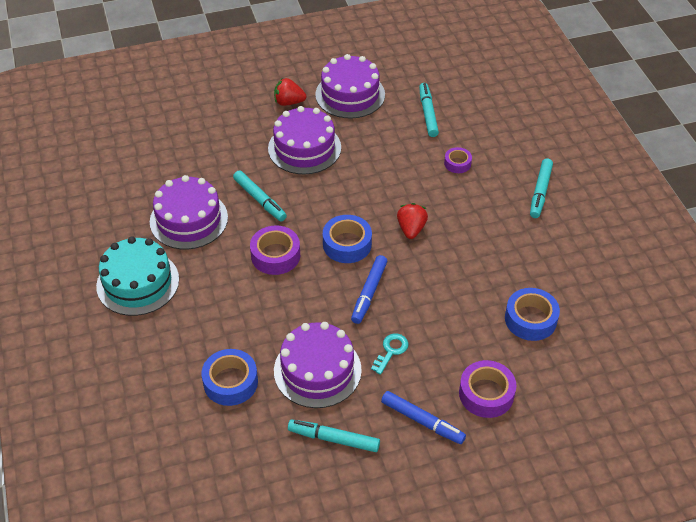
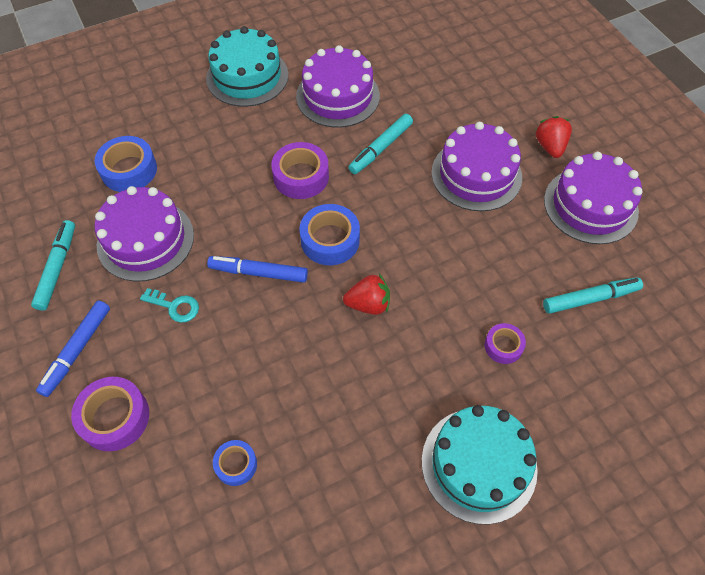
camera: 80 degrees right, 10 degrees up
blue tape [505,288,560,341] -> blue tape [213,440,257,486], size x0.59
turquoise marker [530,159,553,218] -> turquoise cake [422,405,538,524]

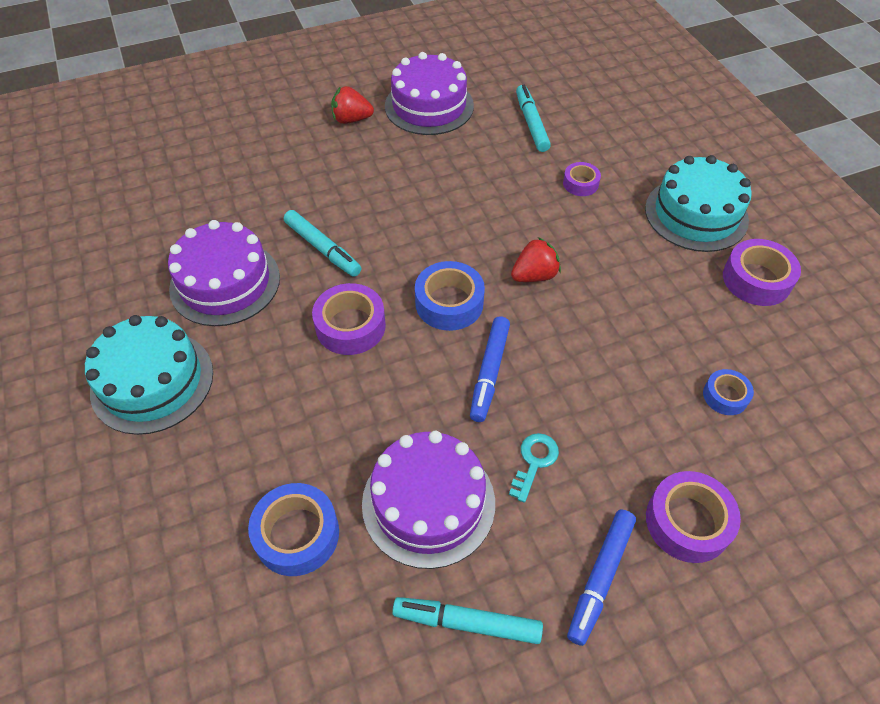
camera: 85 degrees left, 5 degrees down
blue marker [36,300,110,397] -> blue marker turned 90 degrees clockwise [567,509,636,646]
red strawberry [343,274,390,315] -> red strawberry turned 60 degrees clockwise [511,237,561,282]
purple cake [432,122,522,211] -> none
none -> purple tape [723,239,801,306]

